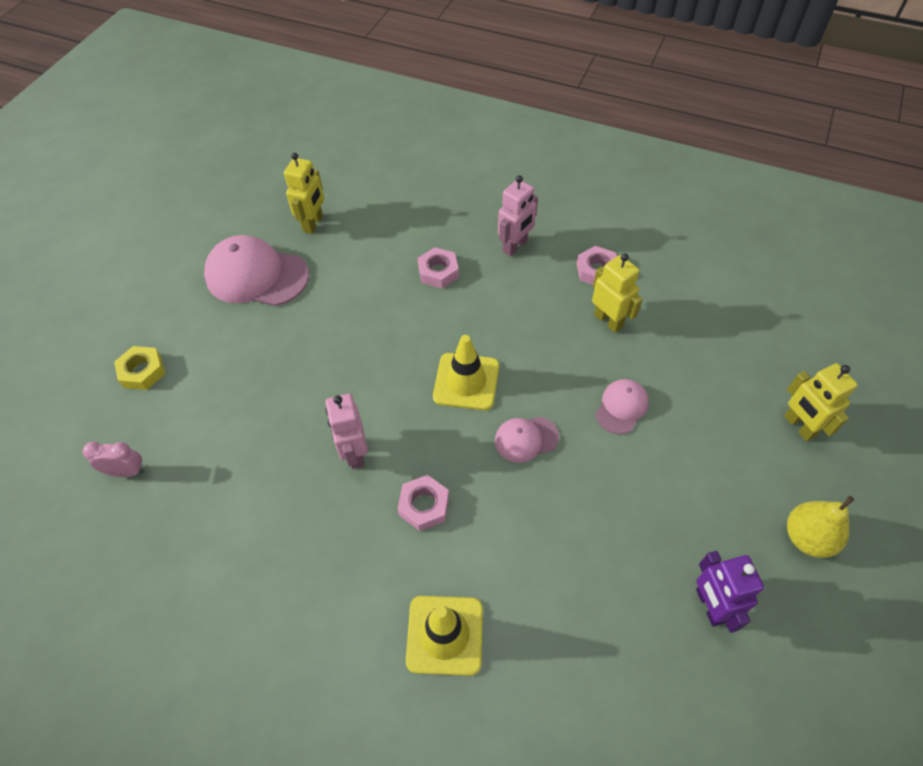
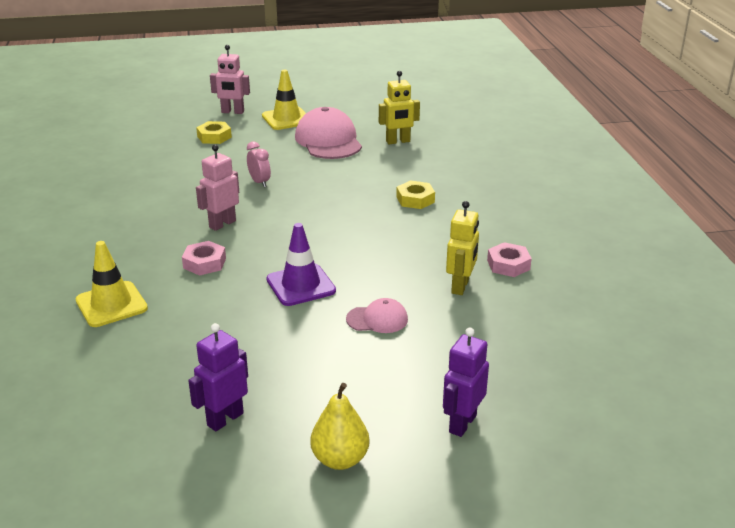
camera: 55 degrees right, 25 degrees down
pink clock [83,441,144,477] -> pink clock moved to [247,141,271,187]
pink nut [417,247,459,288] -> yellow nut [396,180,435,209]
yellow traffic cone [433,335,499,410] -> yellow traffic cone moved to [262,69,306,130]
pink cap [495,417,559,463] -> purple traffic cone [266,223,336,306]
pink robot [498,175,538,256] -> pink robot moved to [210,45,250,114]
yellow robot [784,363,858,441] -> purple robot [443,327,489,437]

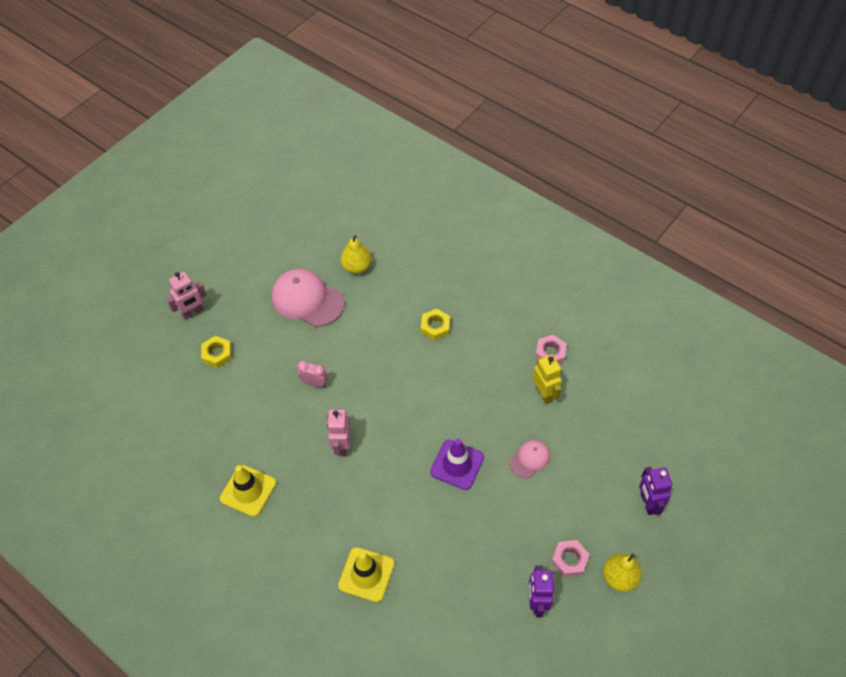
camera: 40 degrees left, 25 degrees up
pink nut [182,241,226,276] -> pink nut moved to [551,540,590,577]
yellow traffic cone [262,69,306,130] -> yellow traffic cone moved to [220,465,276,517]
yellow robot [379,71,420,144] -> yellow pear [341,235,371,274]

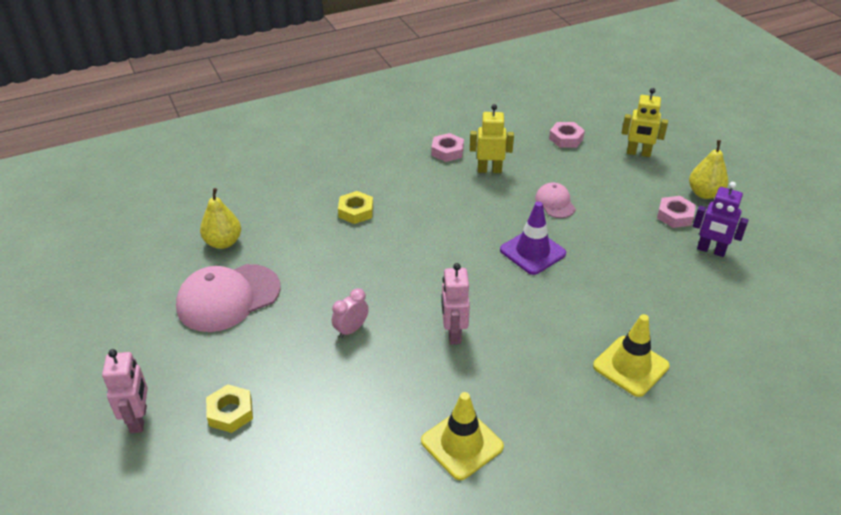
camera: 65 degrees left, 15 degrees down
pink robot [327,409,351,456] -> pink robot turned 60 degrees clockwise [441,263,470,344]
purple robot [639,467,673,515] -> yellow robot [622,88,668,157]
none -> pink nut [549,122,585,148]

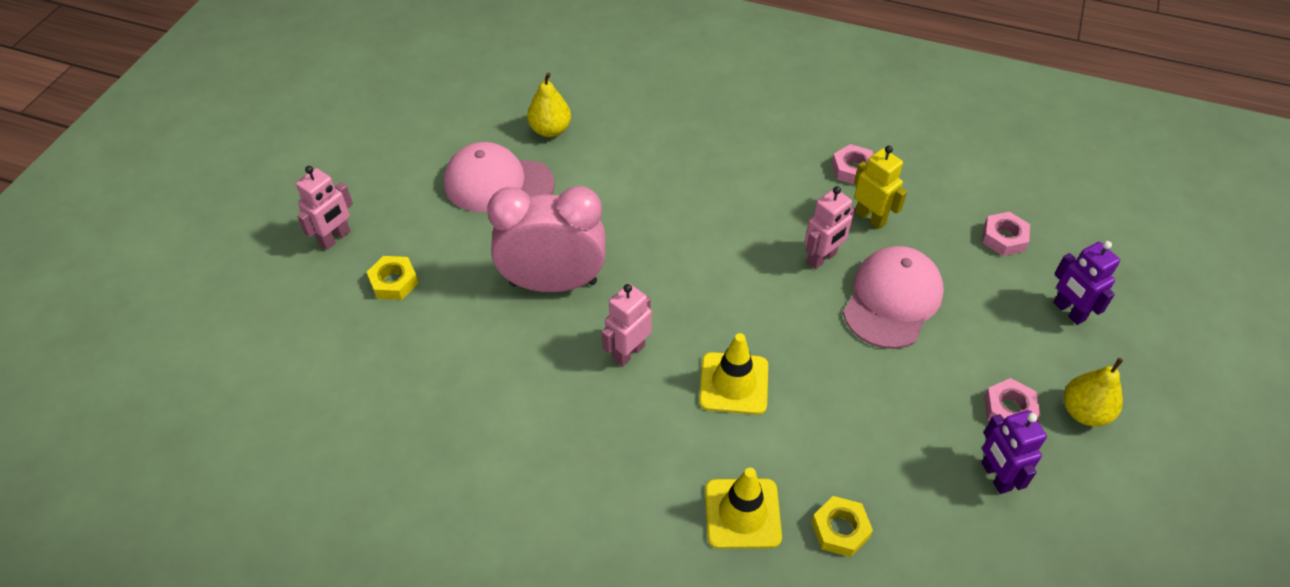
camera: 45 degrees right, 10 degrees up
pink clock [332,288,369,338] -> pink clock [487,186,605,292], size x2.49
yellow nut [338,191,373,224] -> yellow nut moved to [812,496,873,557]
yellow traffic cone [421,392,504,480] -> yellow traffic cone moved to [699,333,768,415]
purple traffic cone [500,201,566,275] -> none
pink cap [535,182,576,218] -> pink cap [843,246,944,349], size x1.91
yellow robot [622,88,668,157] -> purple robot [1054,241,1120,325]
none -> pink robot [805,186,855,269]

